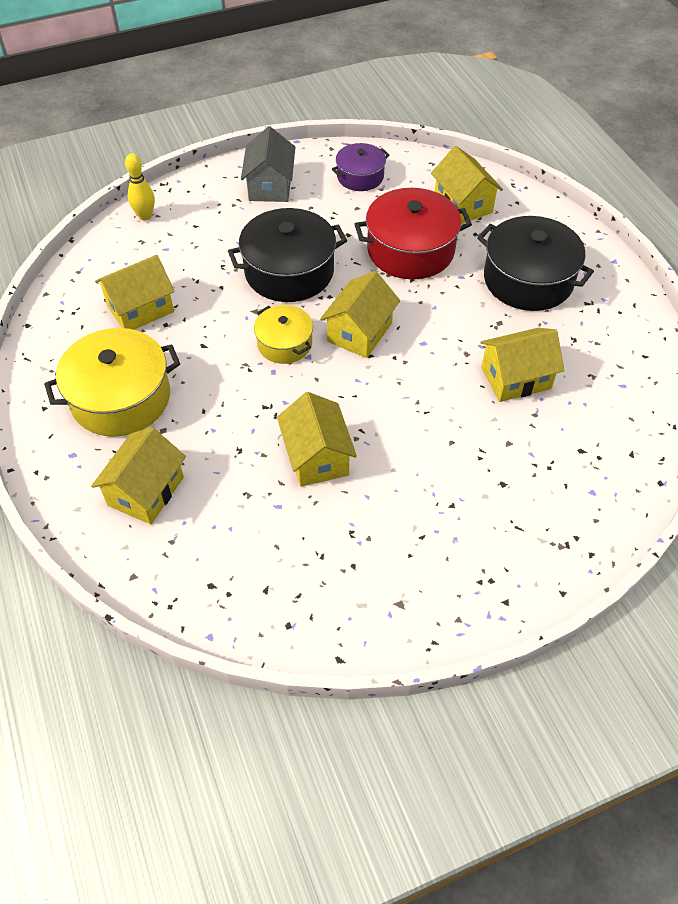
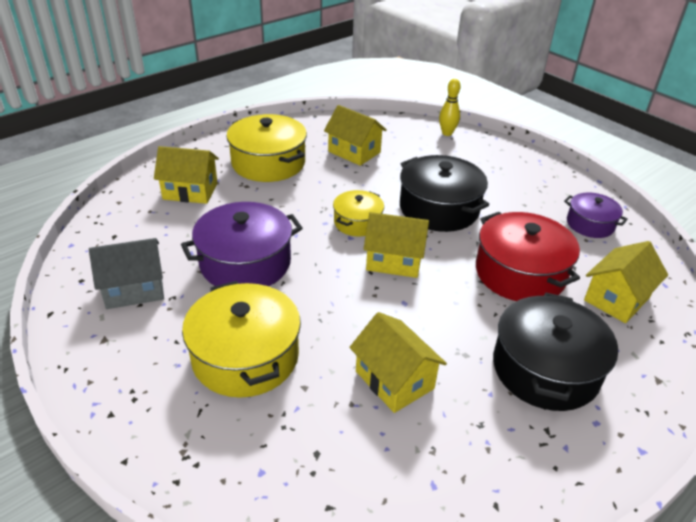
camera: 70 degrees right, 15 degrees down
grey house [241,126,295,202] -> grey house moved to [89,238,164,309]
yellow house [277,392,357,487] -> purple pot [181,202,303,286]
none -> yellow pot [182,281,301,398]

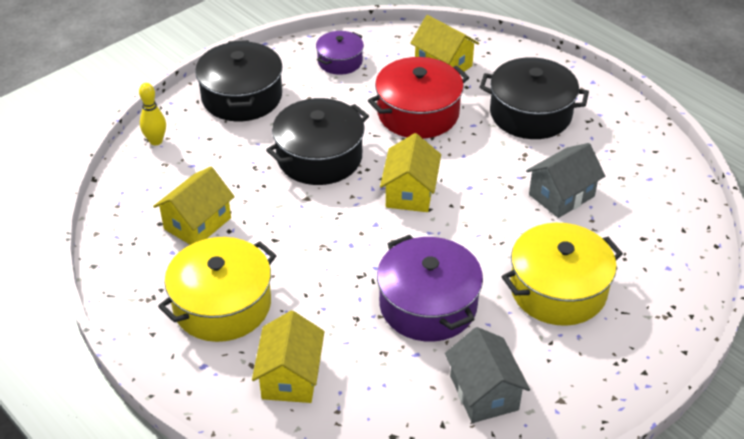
camera: 90 degrees left, 5 degrees up
yellow pot [333,190,384,237] -> none
yellow house [349,312,447,413] -> grey house [526,143,605,218]
none -> black pot [195,40,283,121]

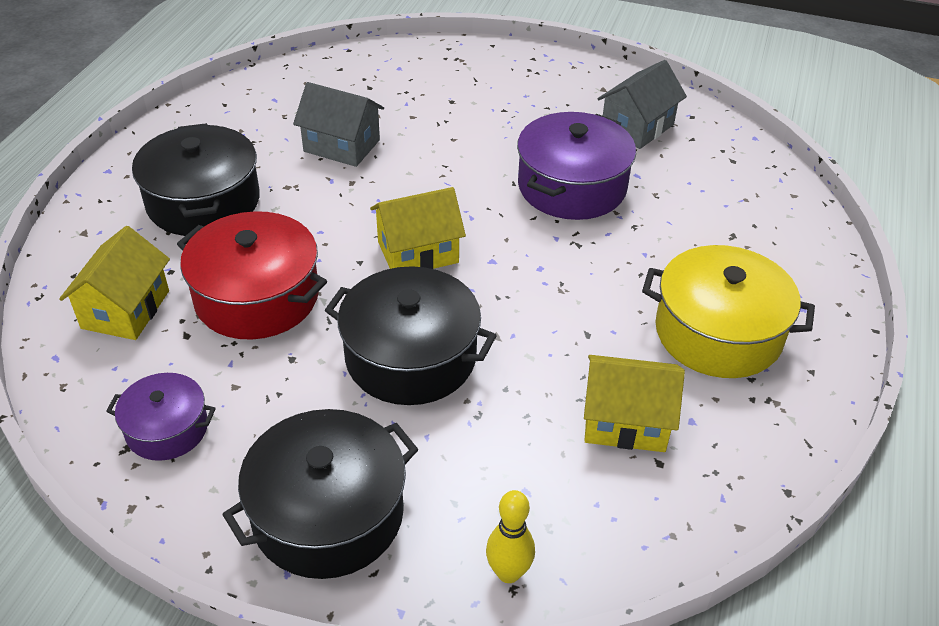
camera: 120 degrees left, 0 degrees up
yellow house [252,311,325,403] -> none
yellow pot [502,223,623,326] -> none

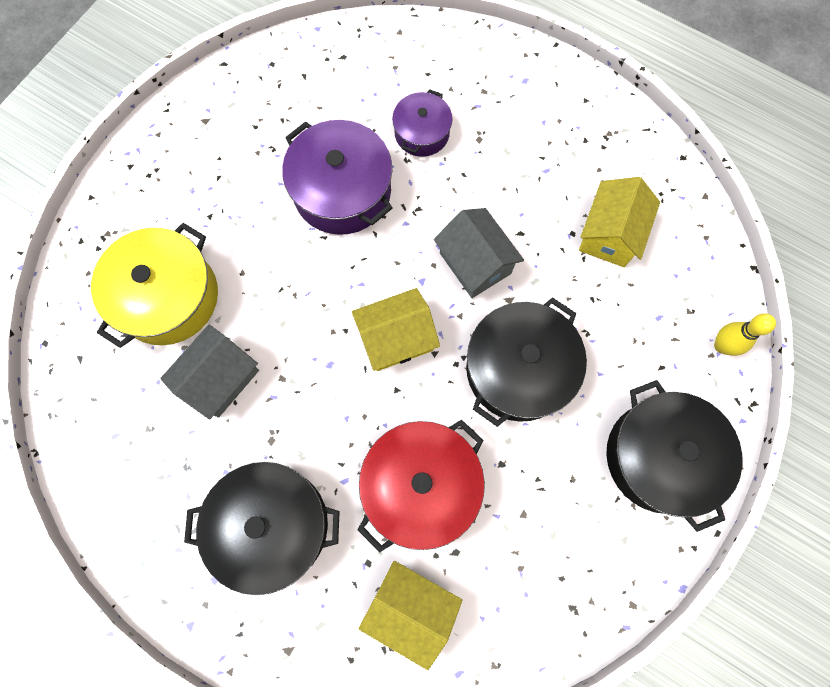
camera: 75 degrees left, 30 degrees up
purple pot [106,373,216,461] -> purple pot moved to [392,89,452,157]
yellow house [370,187,466,269] -> yellow house turned 75 degrees clockwise [352,288,440,371]
grey house [598,60,687,149] -> grey house moved to [434,208,524,298]
yellow pot [642,245,815,378] -> yellow pot moved to [91,223,218,348]

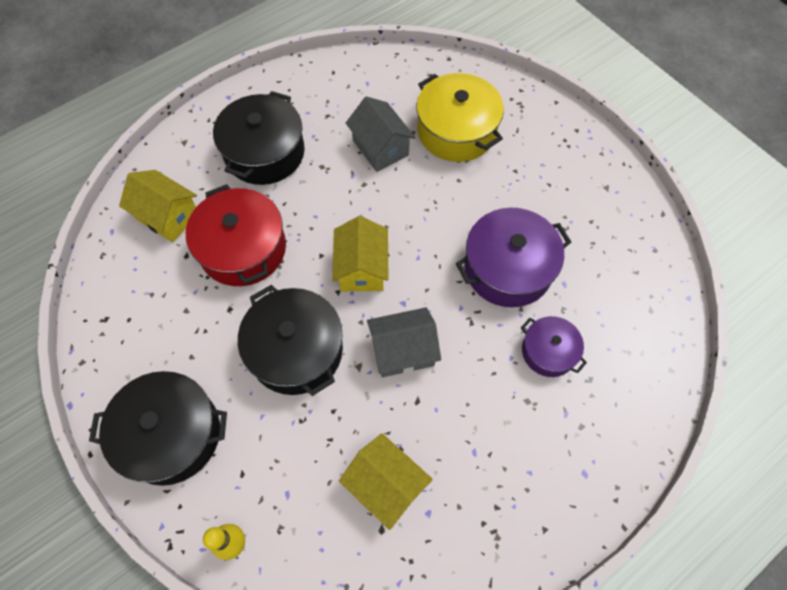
camera: 110 degrees right, 10 degrees down
yellow house [359,561,462,670] -> yellow house turned 75 degrees clockwise [119,170,197,242]

